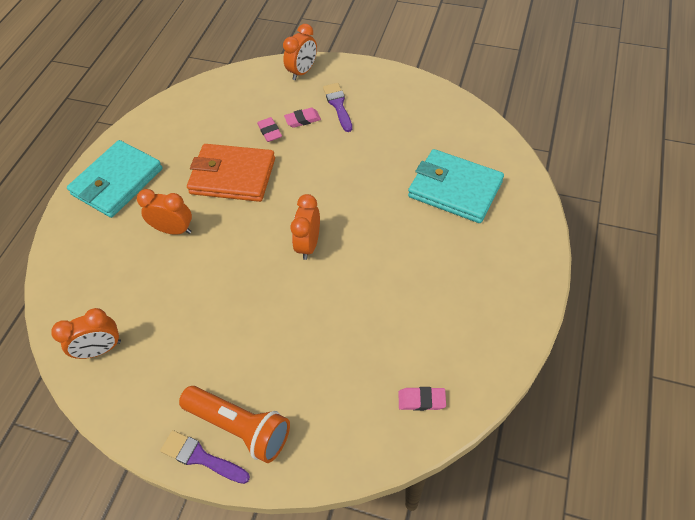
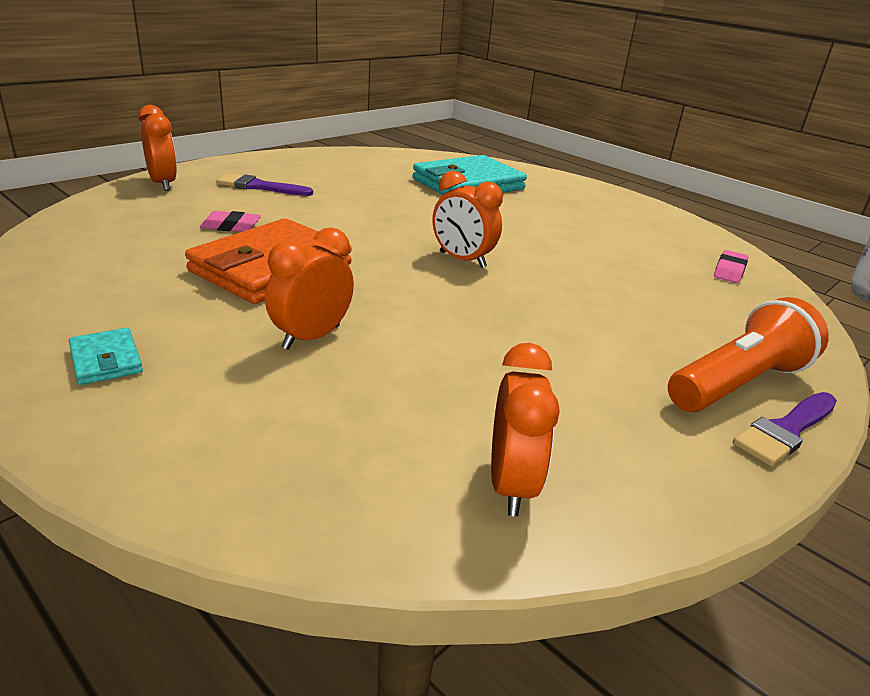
camera: 70 degrees left, 25 degrees down
turquoise wallet [67,140,162,218] -> turquoise wallet [69,328,143,385], size x0.44
pink eraser [284,108,321,128] -> none

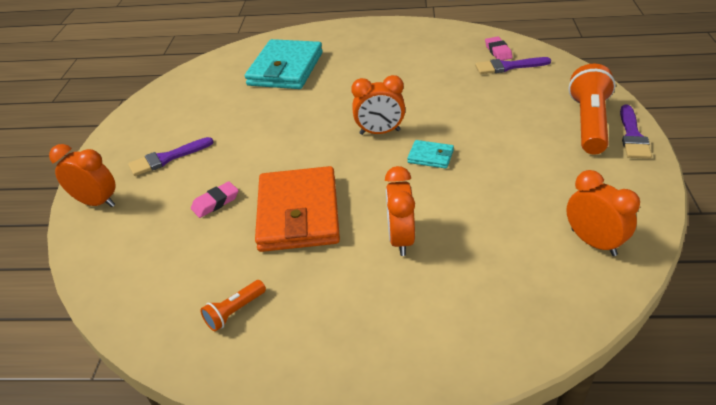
camera: 35 degrees left, 10 degrees up
turquoise wallet [69,328,143,385] -> turquoise wallet moved to [407,140,454,169]
none -> orange flashlight [200,280,266,331]
none -> purple brush [475,57,551,74]

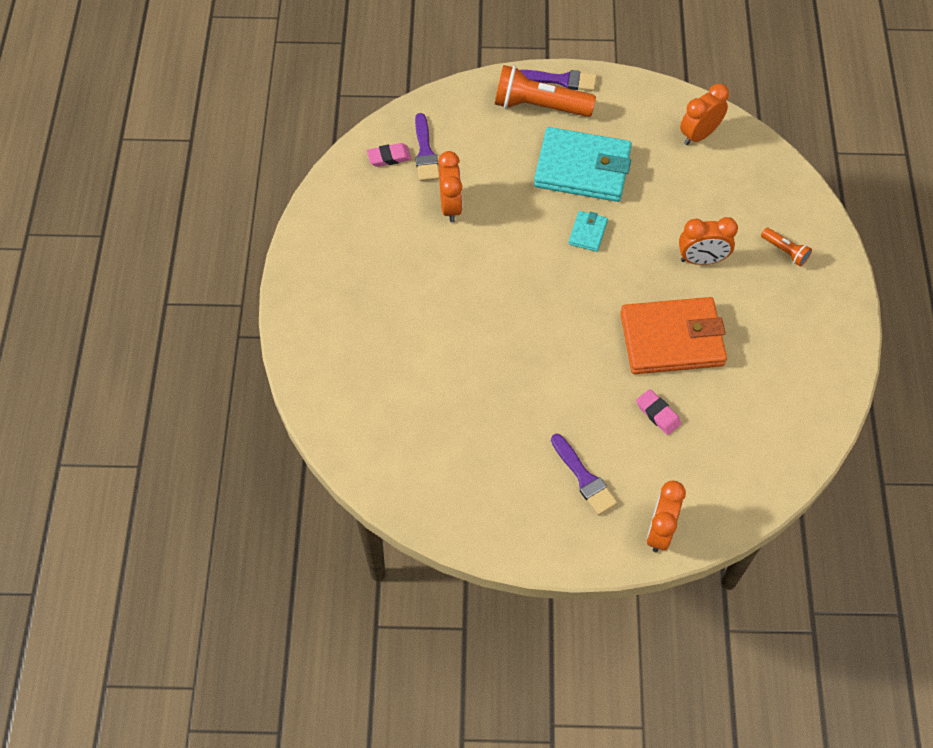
camera: 95 degrees left, 20 degrees up
orange flashlight [200,280,266,331] -> orange flashlight moved to [761,228,812,266]
turquoise wallet [245,39,323,89] -> turquoise wallet moved to [534,127,632,202]
orange clock [351,75,405,135] -> orange clock moved to [438,151,463,222]

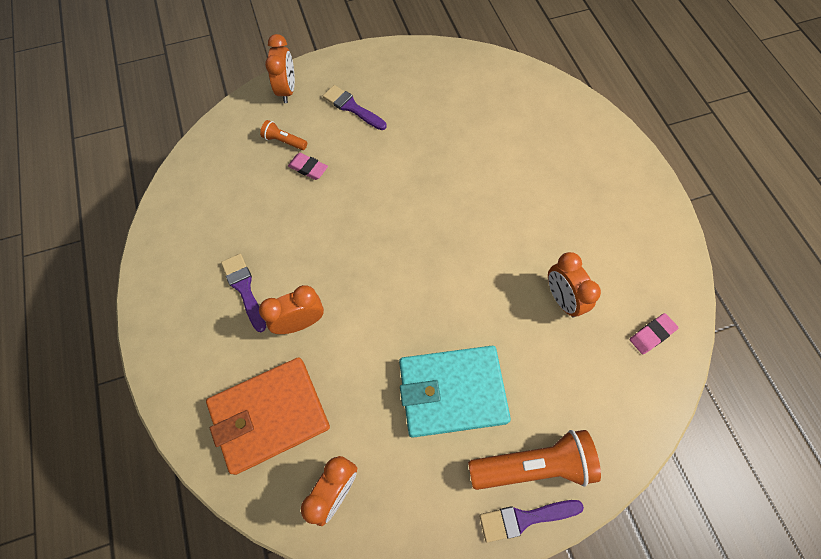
camera: 160 degrees right, 5 degrees up
purple brush [415,113,439,181] -> purple brush moved to [221,254,266,332]
turquoise wallet [569,211,608,252] -> none
orange wallet [620,297,727,374] -> orange wallet moved to [206,357,330,475]
orange flashlight [761,228,812,266] -> orange flashlight moved to [260,120,307,150]

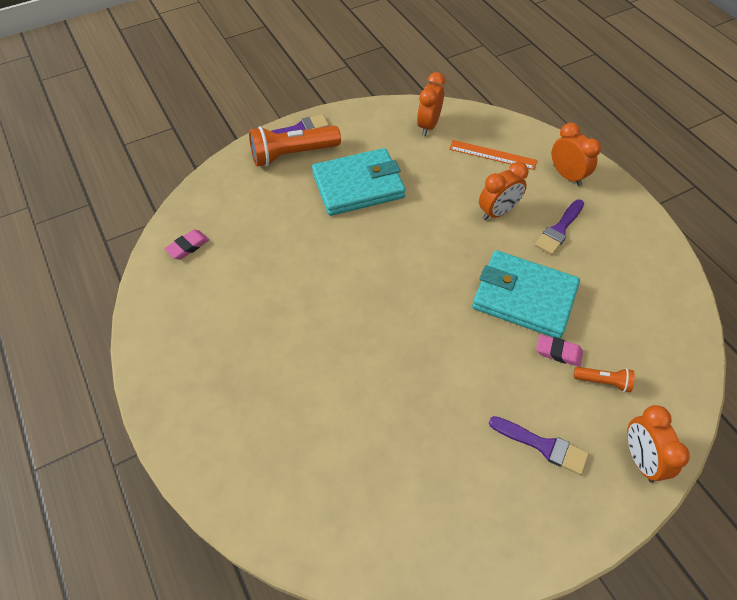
camera: 170 degrees right, 10 degrees down
orange wallet [206,357,330,475] -> orange ruler [449,140,537,170]
purple brush [221,254,266,332] -> purple brush turned 75 degrees clockwise [535,199,584,255]
orange clock [548,252,601,318] -> orange clock moved to [552,123,601,186]
none -> turquoise wallet [472,250,580,338]

